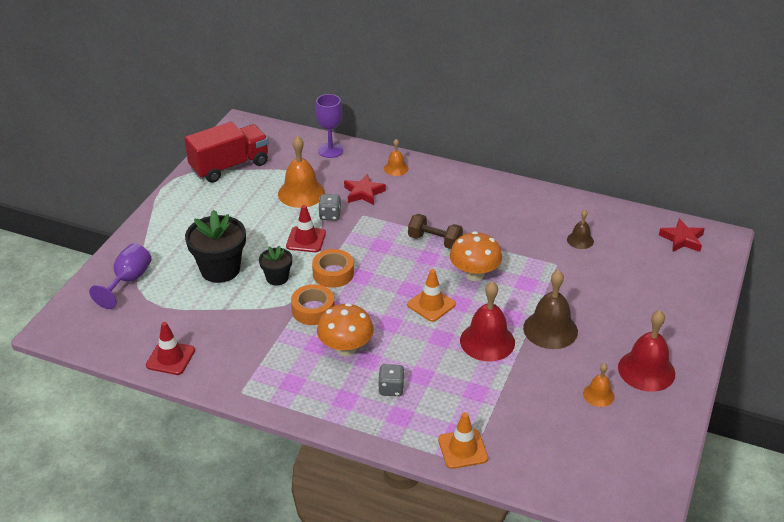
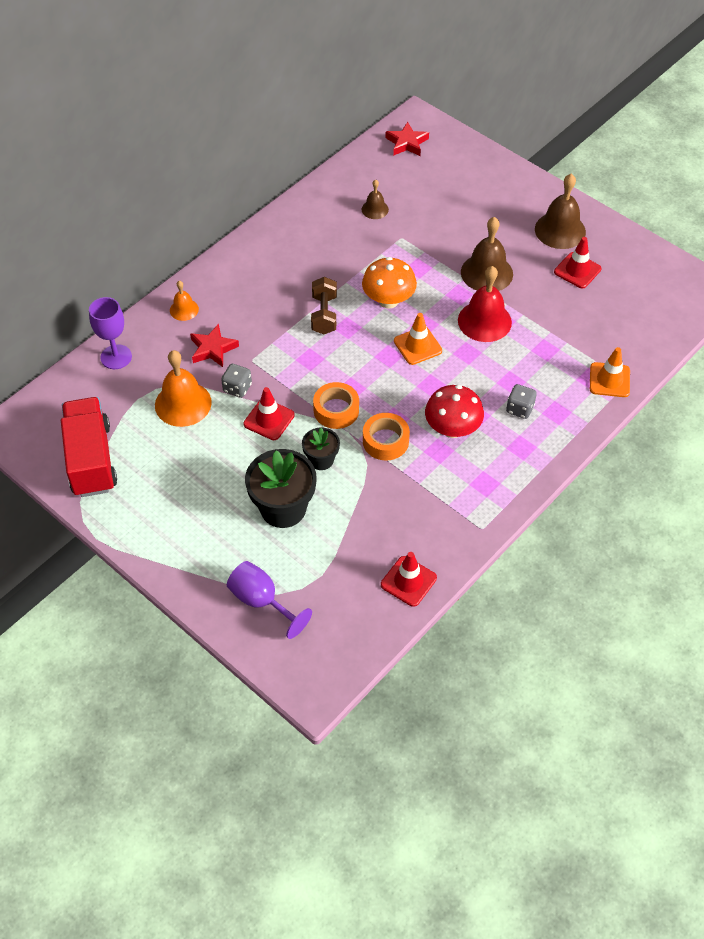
camera: 70 degrees left, 15 degrees up
orange mushroom [317,303,374,356] -> red mushroom [425,385,484,438]
brown dumbbell [408,214,463,249] -> brown dumbbell turned 45 degrees counterclockwise [311,277,337,334]
orange bell [583,363,615,407] -> red traffic cone [554,237,601,288]
red bell [618,310,675,392] -> brown bell [535,174,586,249]

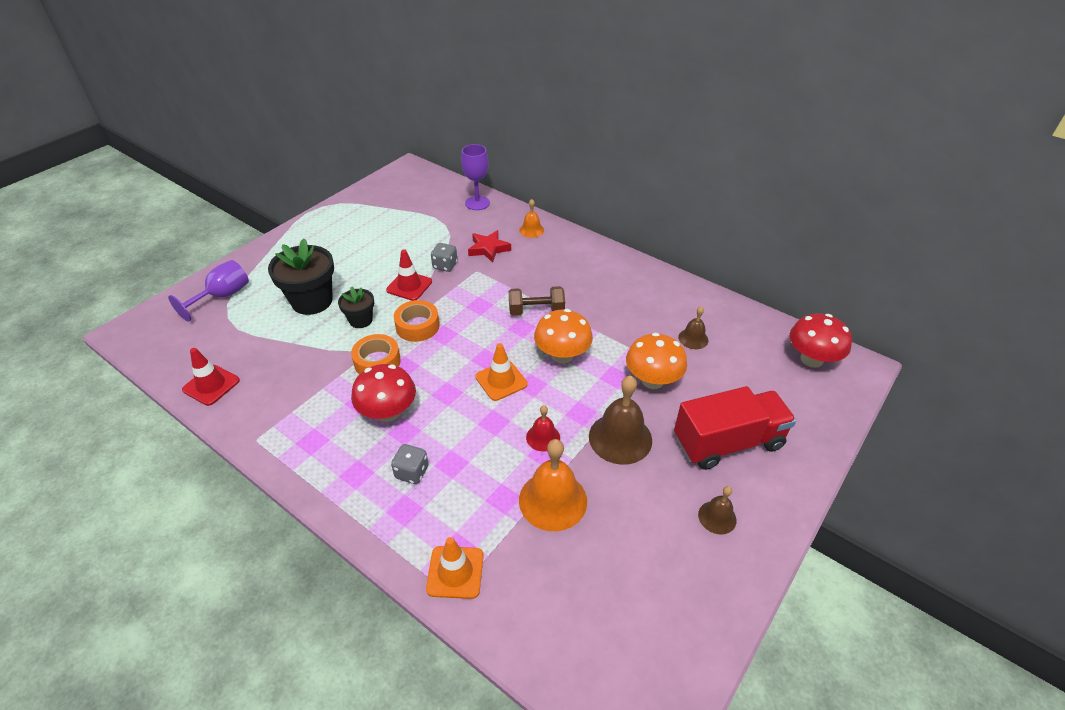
camera: 85 degrees right, 10 degrees down
red truck [61,397,117,497] -> red truck moved to [674,386,796,470]
orange bell [155,350,212,427] -> orange bell moved to [519,439,587,531]
red star [385,122,429,156] -> red mushroom [790,313,852,368]
red bell [458,266,512,342] -> red bell [526,405,560,452], size x0.54
brown bell [535,174,586,249] -> brown bell [698,486,737,534], size x0.54
red traffic cone [554,237,601,288] -> none
none -> orange mushroom [626,333,687,389]

